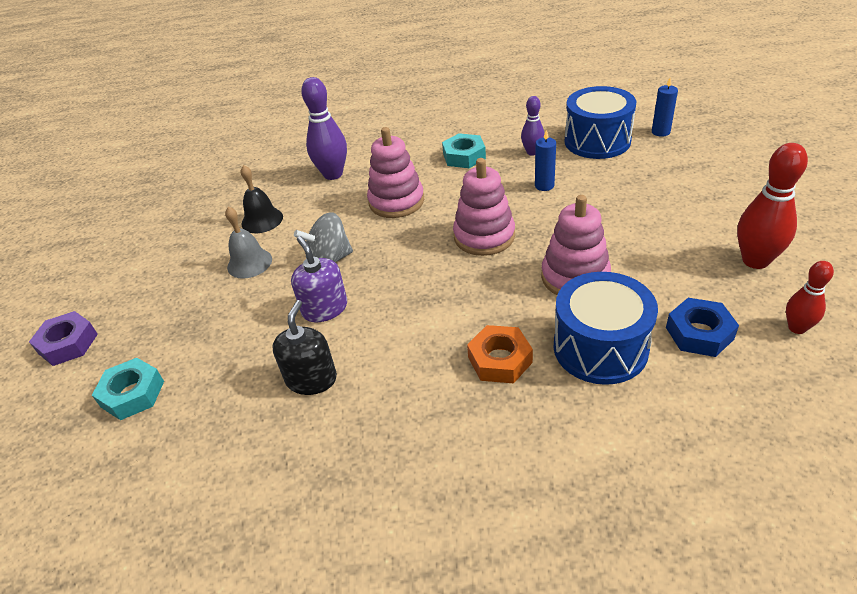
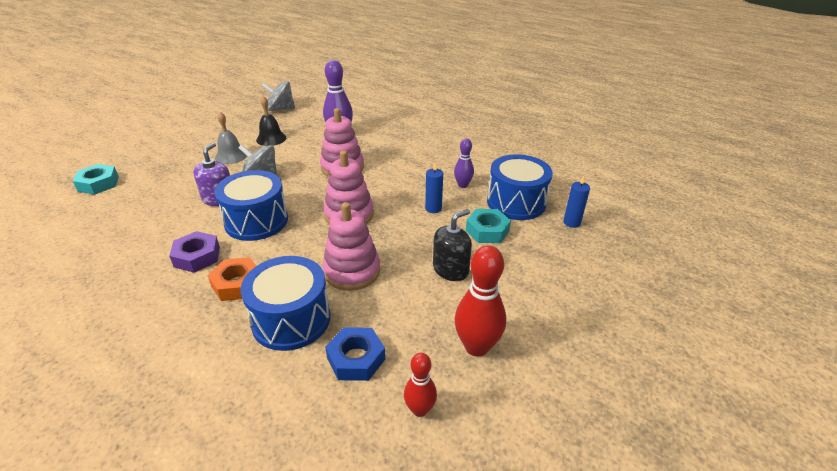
camera: 35 degrees right, 5 degrees down
purple nut [29,311,98,366] -> purple nut moved to [169,231,220,272]
black soap dispenser [272,300,337,395] -> black soap dispenser moved to [433,209,472,281]
turquoise nut [442,133,486,168] -> turquoise nut moved to [466,209,511,243]
none -> blue drum [214,170,288,241]
none -> grey spinning top [262,81,295,111]

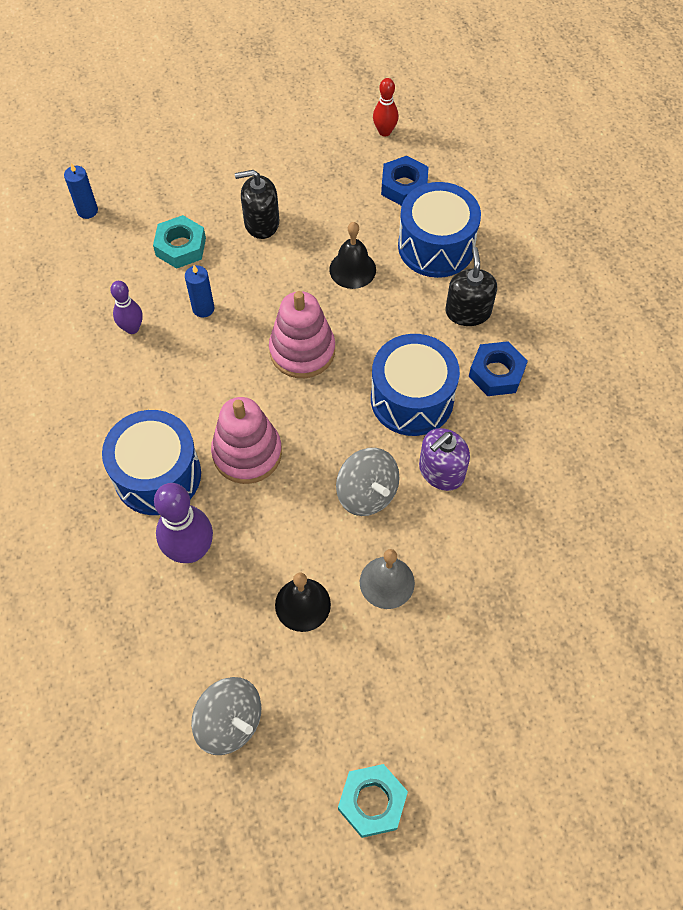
camera: 145 degrees left, 25 degrees up
turquoise nut [73,164,119,195] -> turquoise nut moved to [338,764,408,838]
purple nut [169,231,220,272] -> blue nut [469,341,528,396]
orange nut [207,257,256,301] -> black soap dispenser [445,247,497,326]
pink stacking toy [322,202,380,291] -> black bell [329,222,376,289]
red bowling pin [455,245,506,357] -> none
blue drum [487,154,553,220] -> blue drum moved to [102,410,201,515]

